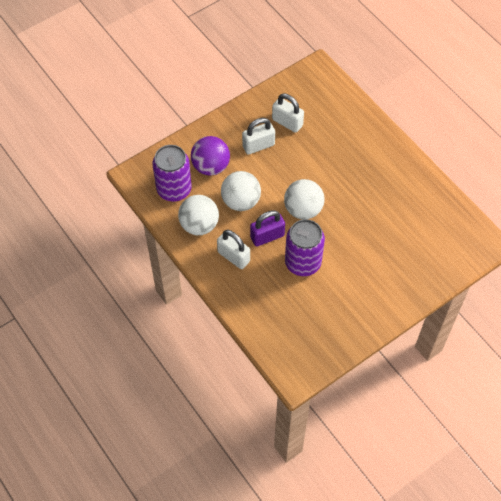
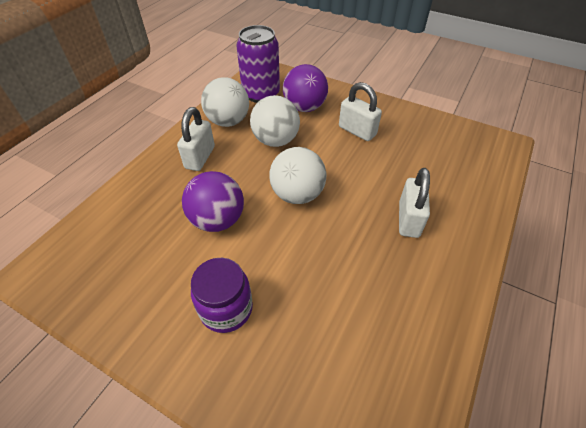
camera: 65 degrees right, 10 degrees down
purple padlock [250,210,285,247] -> none
white padlock [272,94,304,133] -> white padlock moved to [399,168,430,238]
purple can [285,219,325,276] -> purple ball [182,171,244,232]
none -> purple jar [191,258,253,333]

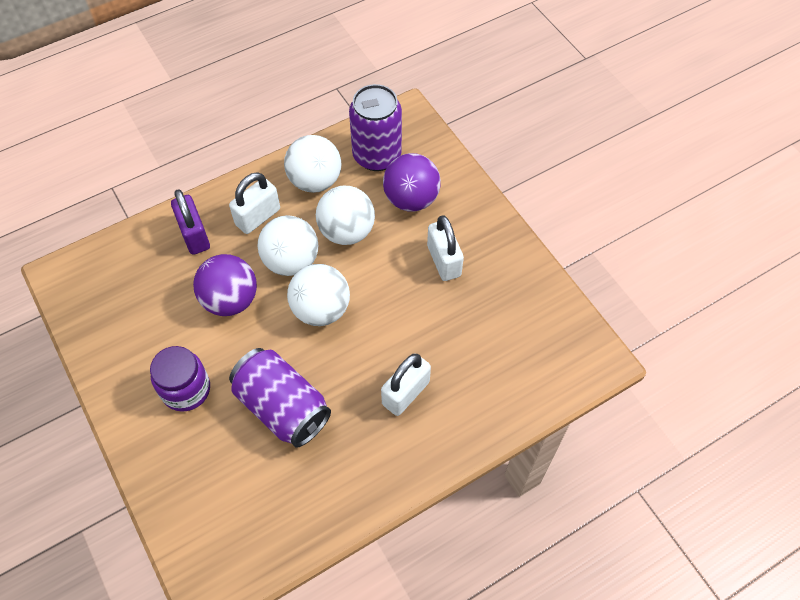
camera: 30 degrees right, 10 degrees up
none -> purple padlock [171,189,210,255]
none -> purple can [229,348,331,448]
none -> white ball [258,215,318,276]

